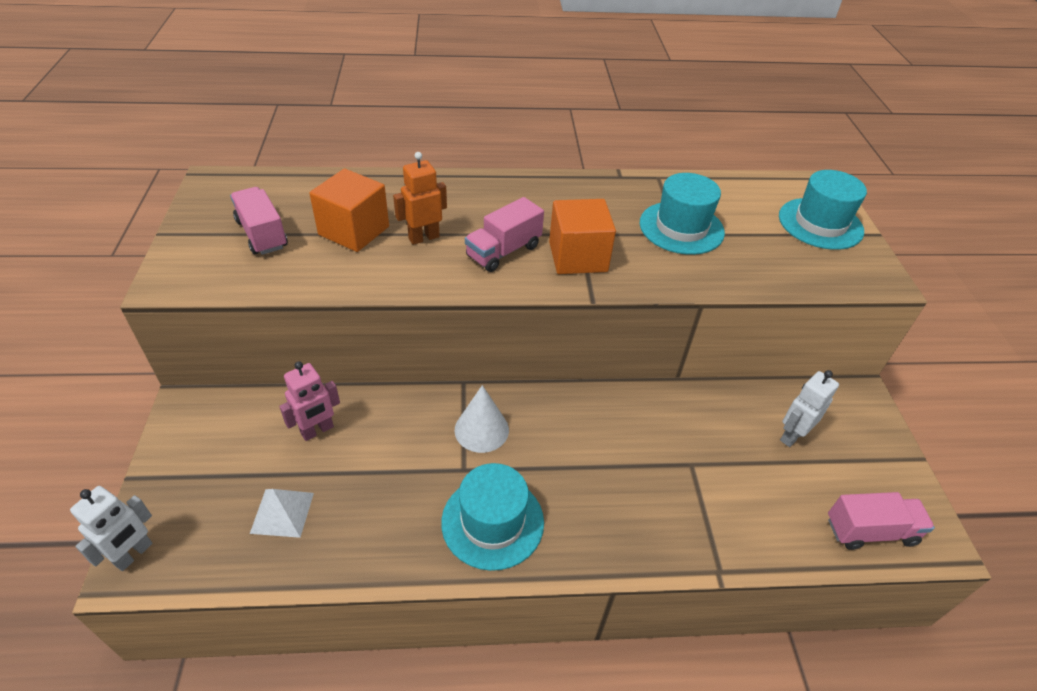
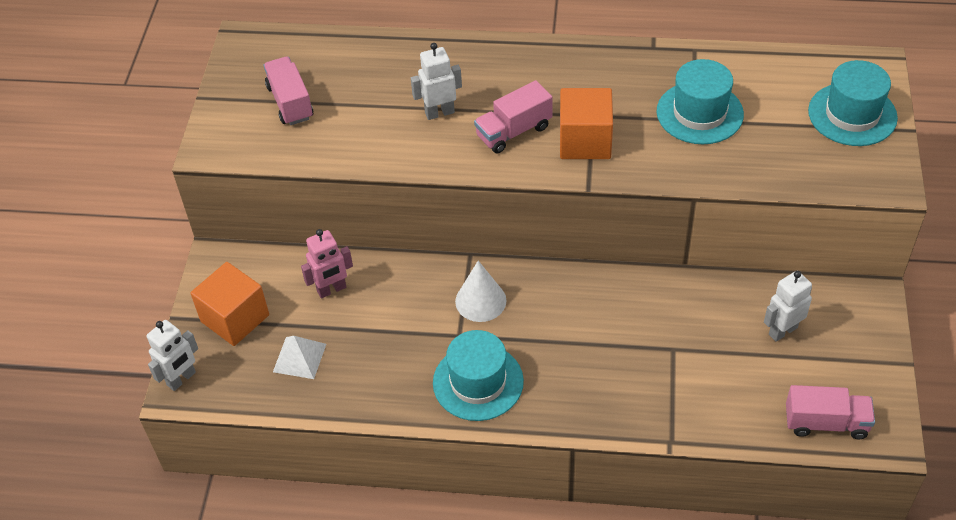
camera: 15 degrees right, 5 degrees up
orange cube [309,168,389,252] -> orange cube moved to [190,262,269,346]
orange robot [393,152,447,245] -> white robot [411,43,462,120]

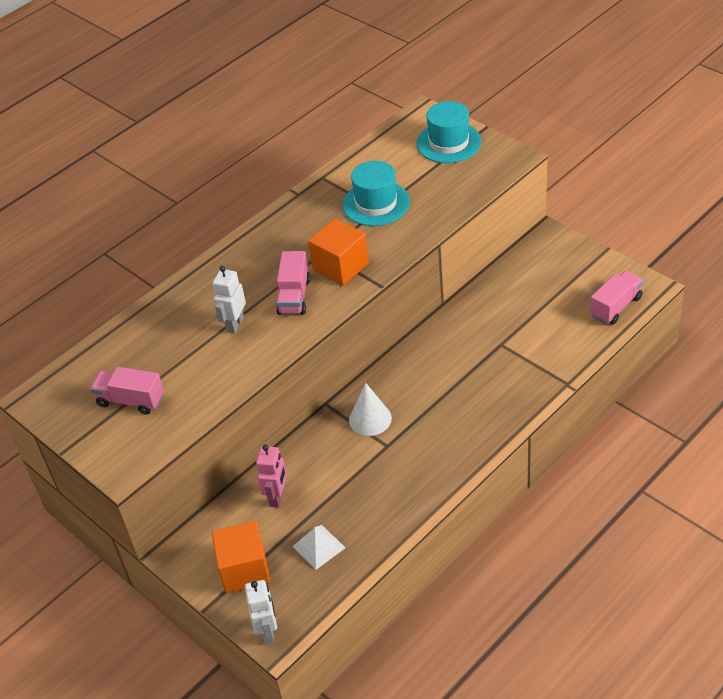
camera: 50 degrees left, 5 degrees down
turquoise hat [433,330,524,421] -> none
white robot [764,271,812,342] -> none

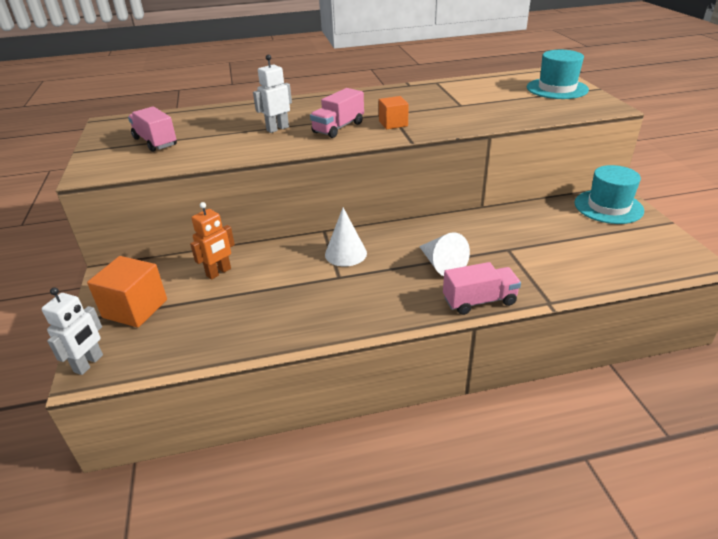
camera: 30 degrees right, 10 degrees down
pink robot [256,445,287,508] -> orange robot [190,202,235,280]
white pyramid [293,525,345,570] -> none
orange cube [308,218,369,286] -> orange cube [379,96,409,129], size x0.61
turquoise hat [342,161,410,226] -> turquoise hat moved to [574,165,644,224]
pink truck [590,271,643,324] -> pink truck moved to [443,262,521,315]
none -> white cone [419,232,470,276]

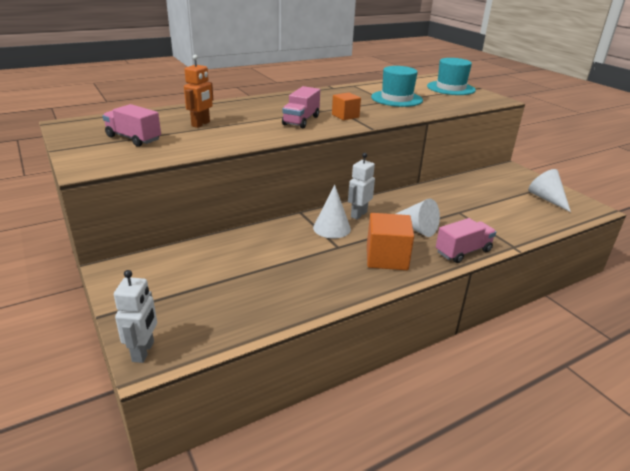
camera: 20 degrees left, 5 degrees down
orange cube [87,256,167,328] -> orange cube moved to [367,213,414,270]
orange robot [190,202,235,280] -> orange robot moved to [184,55,213,128]
white robot [253,54,292,133] -> white robot moved to [348,153,375,220]
turquoise hat [574,165,644,224] -> turquoise hat moved to [371,66,423,107]
none -> white cone [528,169,571,212]

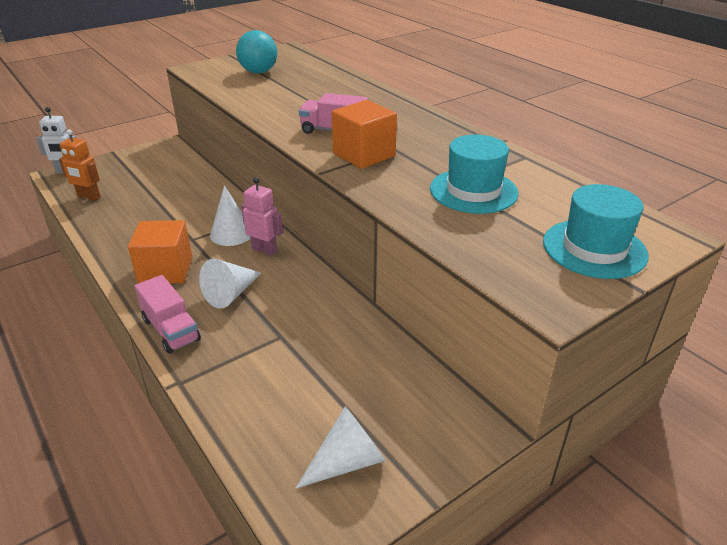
camera: 85 degrees right, 5 degrees up
pink truck [102,104,161,147] -> turquoise ball [236,30,277,73]
orange robot [184,55,213,128] -> orange robot moved to [59,129,101,201]
orange cube [332,92,361,120] -> orange cube [332,100,397,169], size x1.63
white robot [348,153,375,220] -> pink robot [241,177,283,256]

